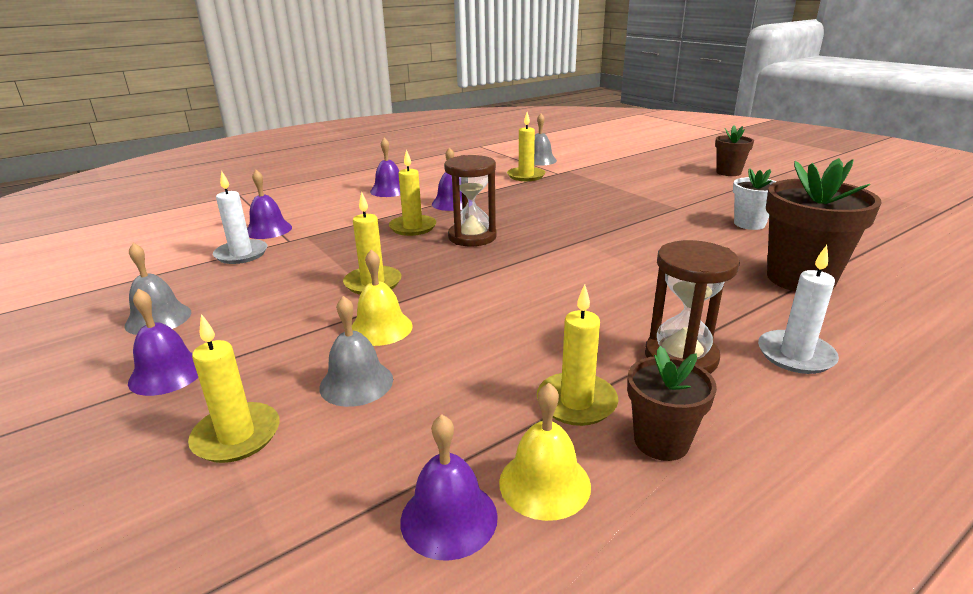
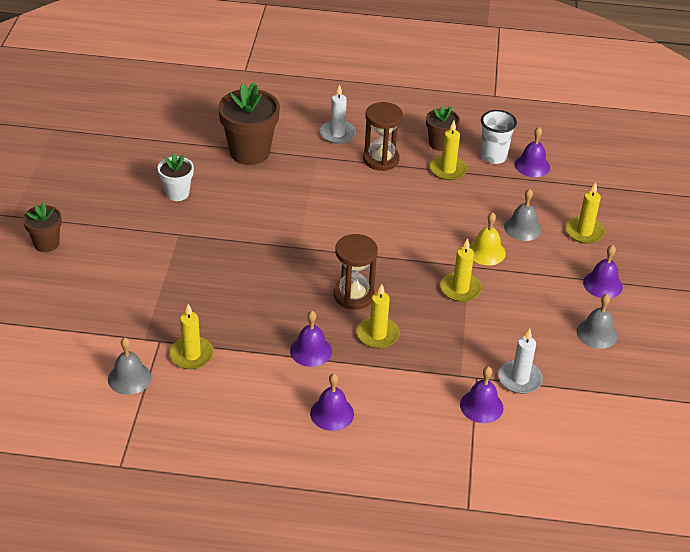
camera: 140 degrees left, 15 degrees up
yellow bell [499,383,591,521] -> white cup [480,110,517,164]

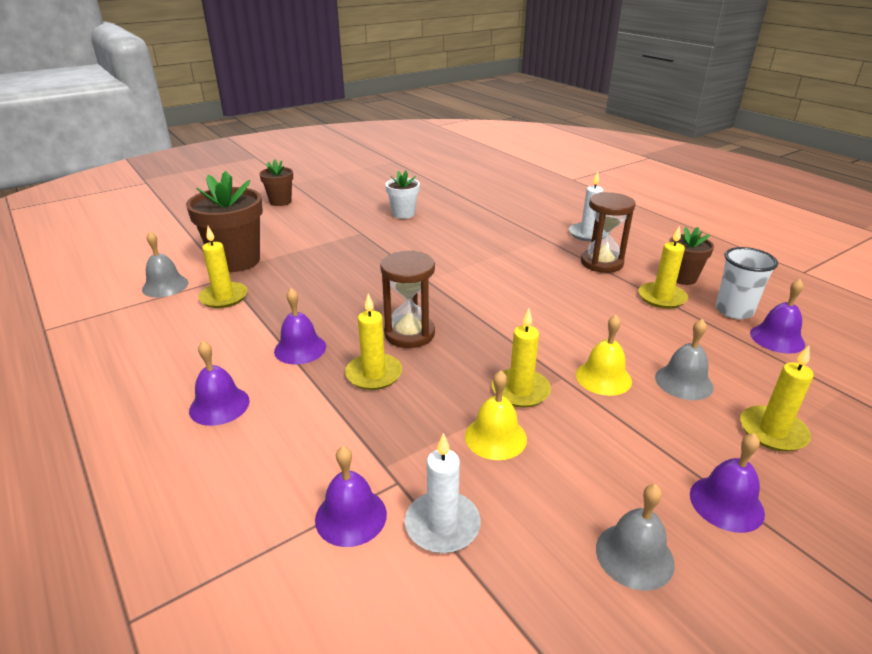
camera: 50 degrees right, 10 degrees down
brown flower pot [218,83,280,165] -> brown flower pot moved to [186,171,263,272]
none -> yellow bell [465,370,527,460]

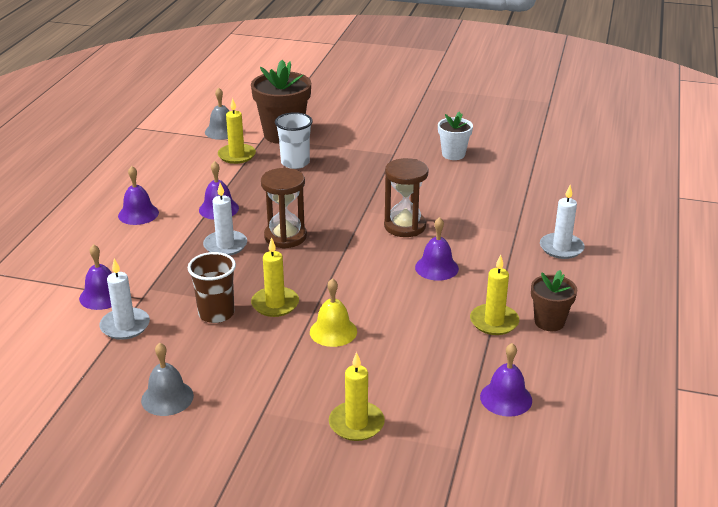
camera: 50 degrees right, 0 degrees up
brown flower pot [259,159,293,206] -> none
yellow candle [345,294,402,390] -> white candle [203,183,247,256]
yellow bell [465,370,527,460] -> brown cup [188,252,236,323]
brown hourglass [581,192,635,273] -> brown hourglass moved to [384,158,429,237]
grey bell [655,319,713,400] -> none
purple bell [690,433,765,533] -> purple bell moved to [415,217,459,281]
white cup [716,247,778,319] -> white cup moved to [275,112,313,169]

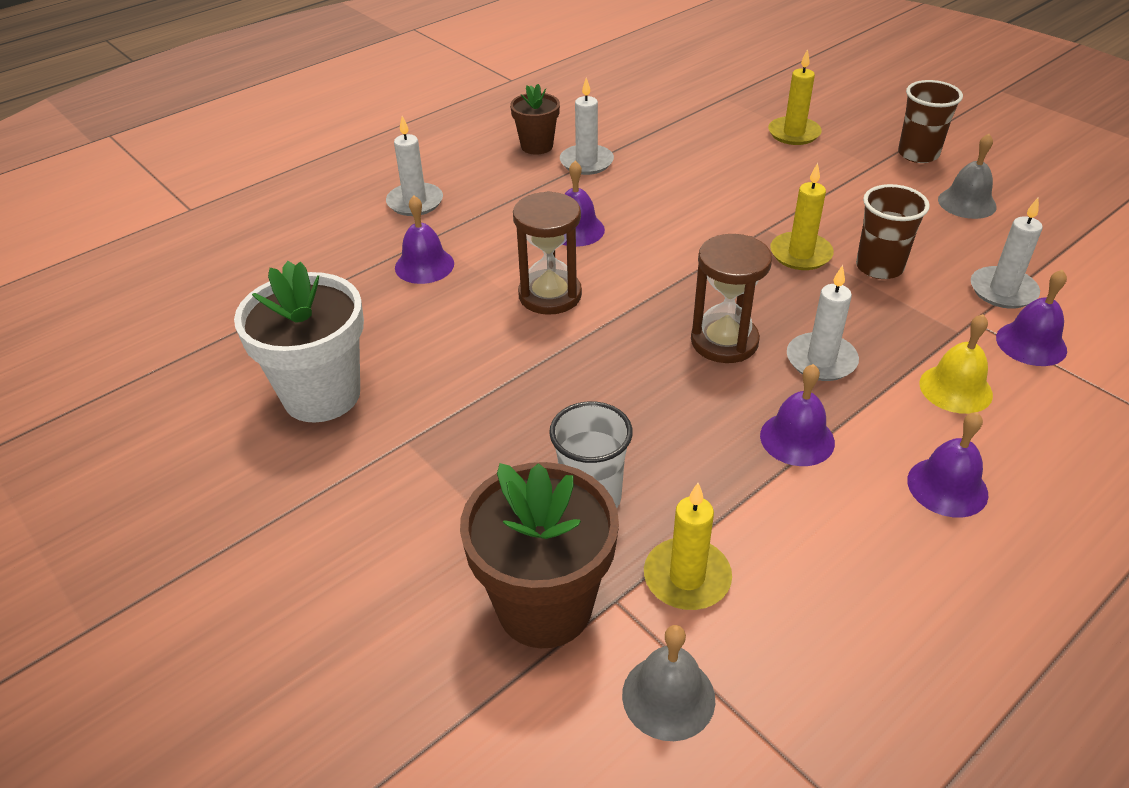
camera: 145 degrees left, 10 degrees up
yellow bell [310,278,357,347] -> yellow bell moved to [920,314,993,414]
white flower pot [438,112,473,160] -> white flower pot [234,261,364,423], size x1.76
yellow candle [470,255,519,335] -> white candle [560,77,614,175]
purple bell [480,343,532,417] -> purple bell moved to [395,196,454,284]
none -> brown cup [898,80,963,163]

